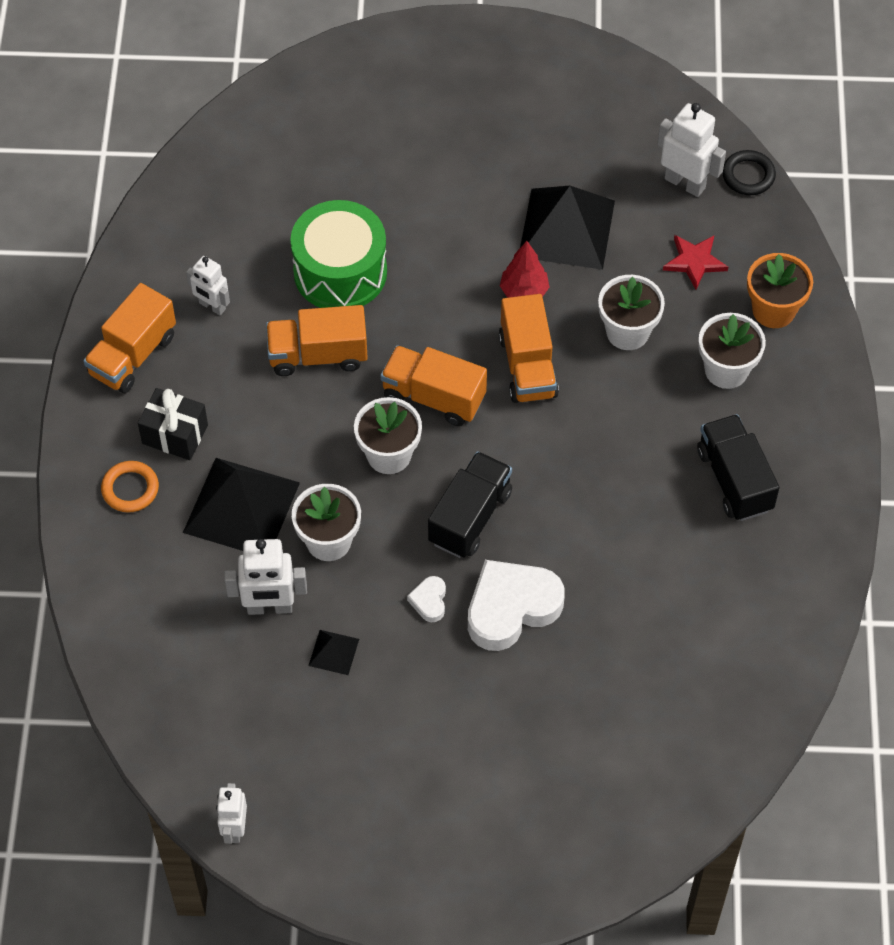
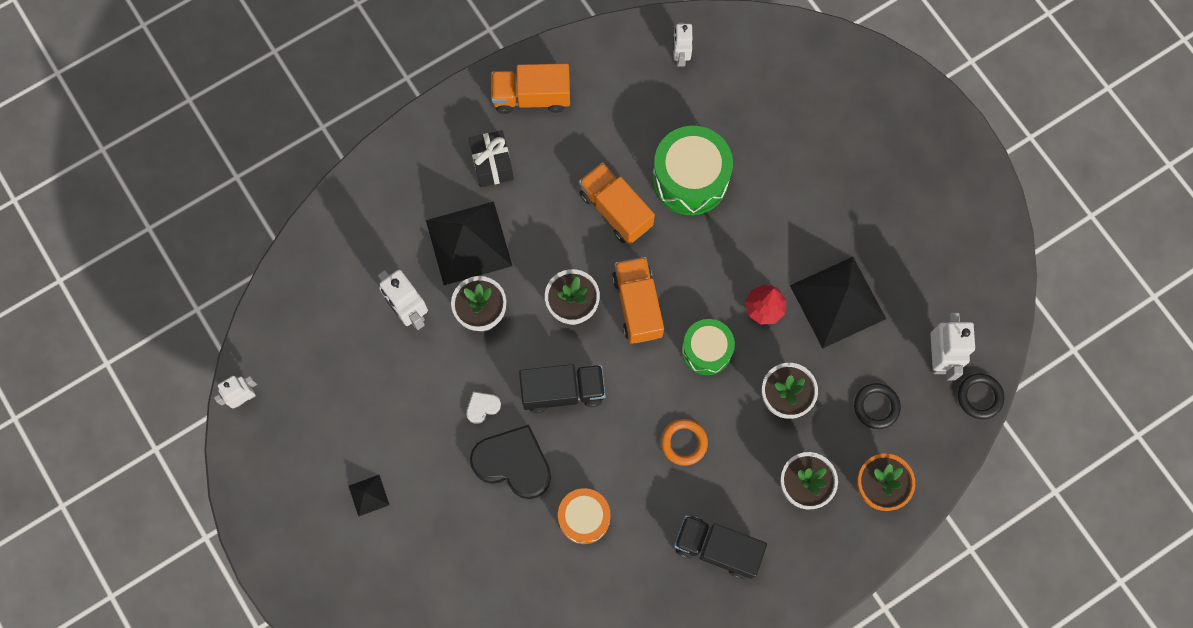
camera: 55 degrees right, 15 degrees up
orange ring [101,461,159,513] -> orange ring moved to [661,419,708,466]
white robot [186,256,230,315] -> white robot moved to [673,22,692,66]
black pyramid [309,630,359,675] -> black pyramid moved to [349,475,389,517]
white heart [468,560,565,651] -> black heart [470,425,551,499]
orange truck [499,294,559,403] -> green drum [682,319,735,375]
red star [663,235,728,290] -> black ring [854,383,901,429]
black truck [697,414,779,521] -> black truck turned 105 degrees counterclockwise [674,515,767,579]
none -> orange drum [558,488,610,544]

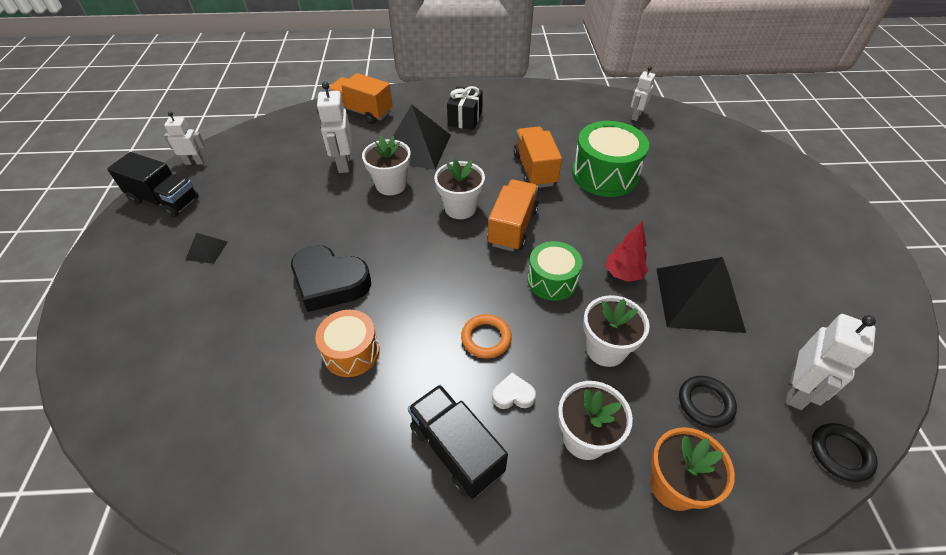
camera: 30 degrees right, 25 degrees down
white heart [466,392,501,424] -> white heart moved to [492,373,536,409]
black heart [470,425,551,499] -> black heart turned 150 degrees clockwise [291,245,371,312]
orange truck [491,63,570,114] -> orange truck moved to [328,73,393,124]
black truck [519,364,606,413] -> black truck moved to [107,152,199,218]

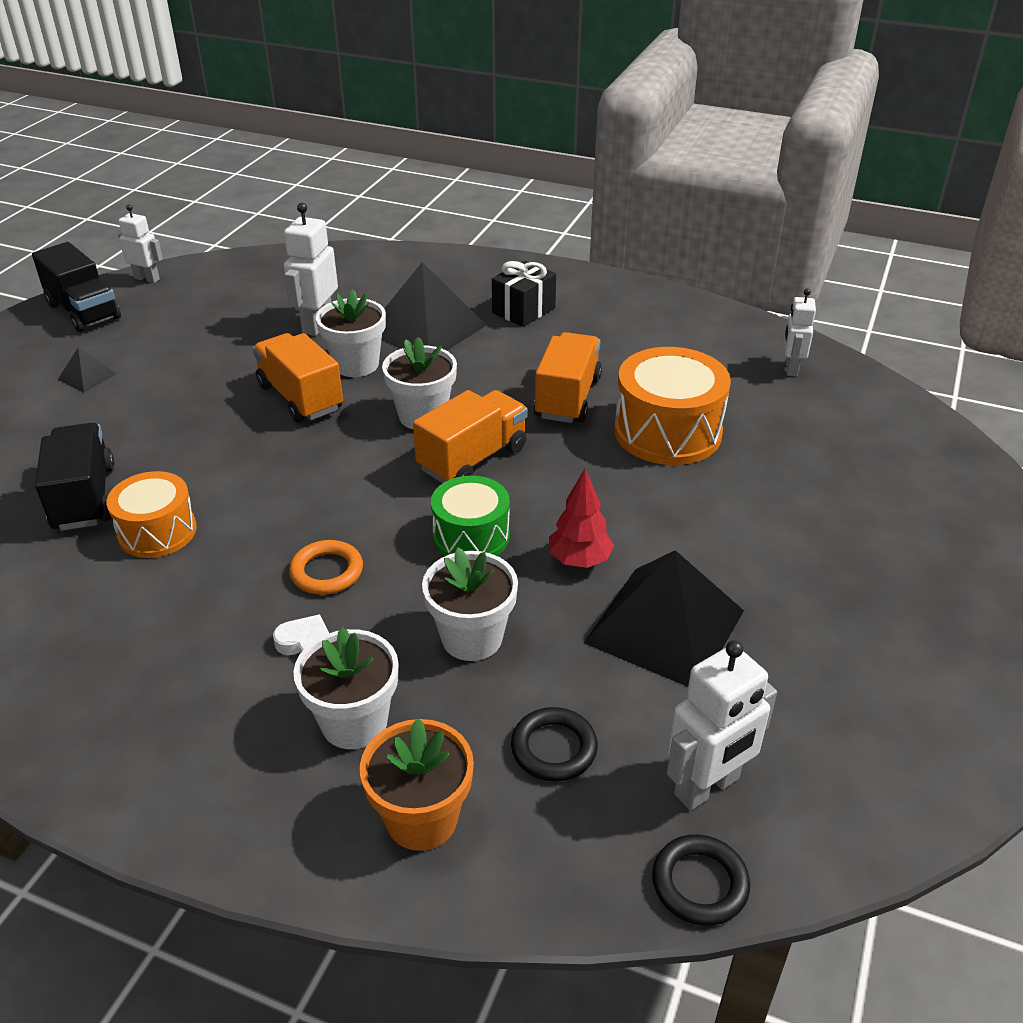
camera: 25 degrees right, 10 degrees down
black heart [291,245,371,312] -> none
orange truck [328,73,393,124] -> orange truck moved to [253,333,343,423]
black truck [408,385,508,499] -> black truck moved to [35,423,114,531]
green drum [572,121,649,197] -> orange drum [614,347,731,465]
white robot [631,66,655,121] -> white robot turned 45 degrees counterclockwise [784,289,816,376]

